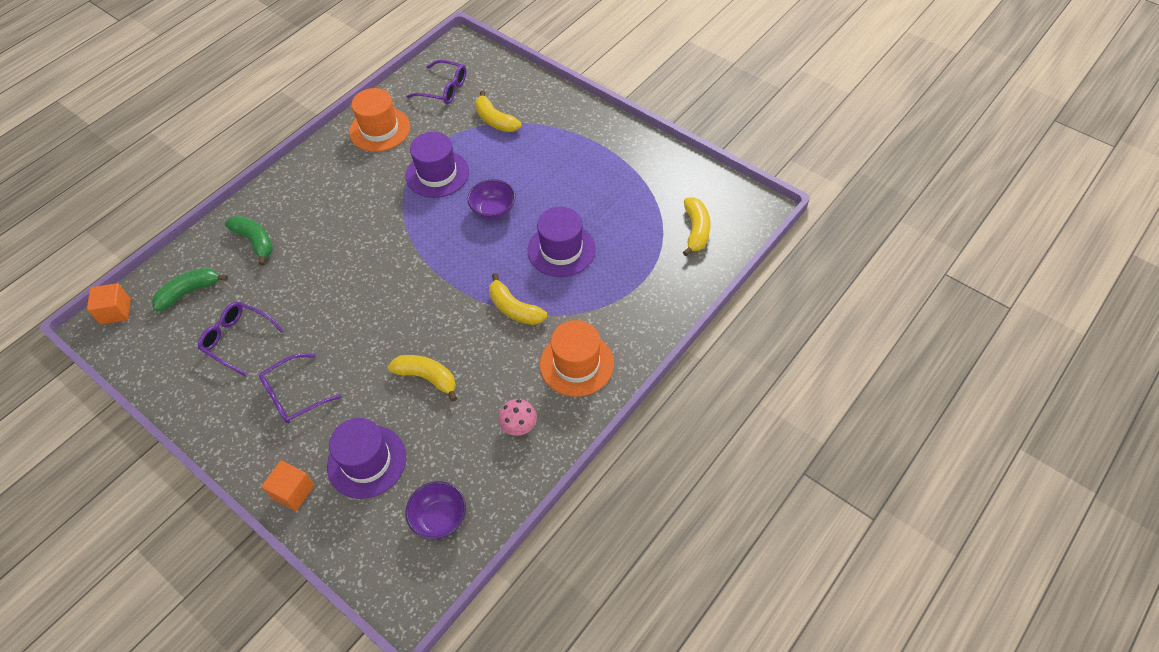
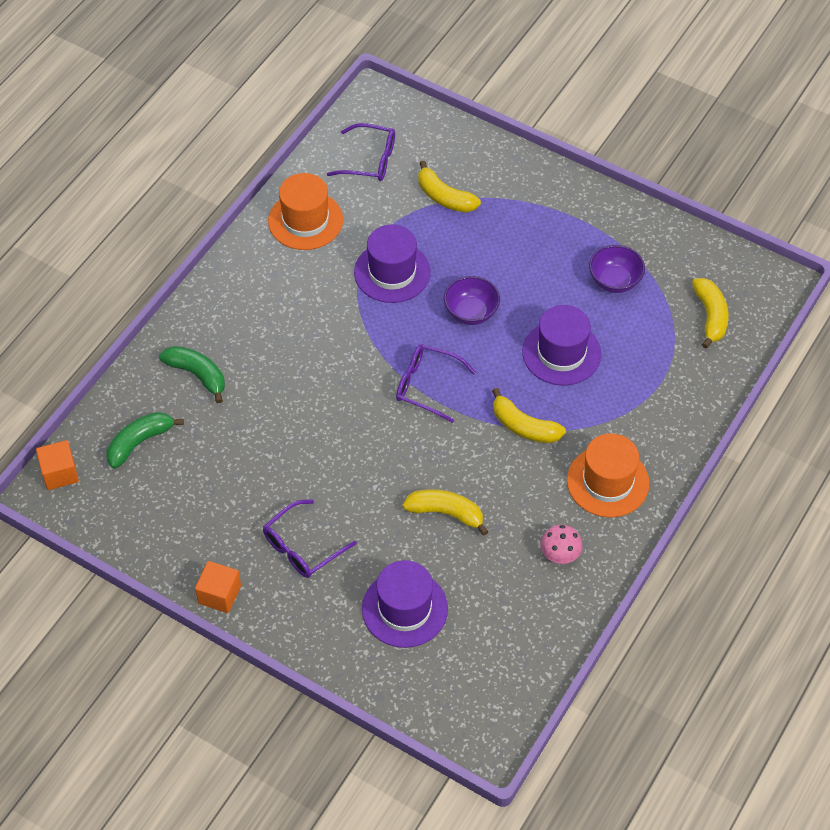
camera: 10 degrees left, 0 degrees up
purple glasses [198,302,284,376] -> purple glasses moved to [396,344,476,423]
orange cube [261,460,315,511] -> orange cube moved to [195,561,241,613]
purple bowl [405,481,466,539] -> purple bowl moved to [589,245,645,293]

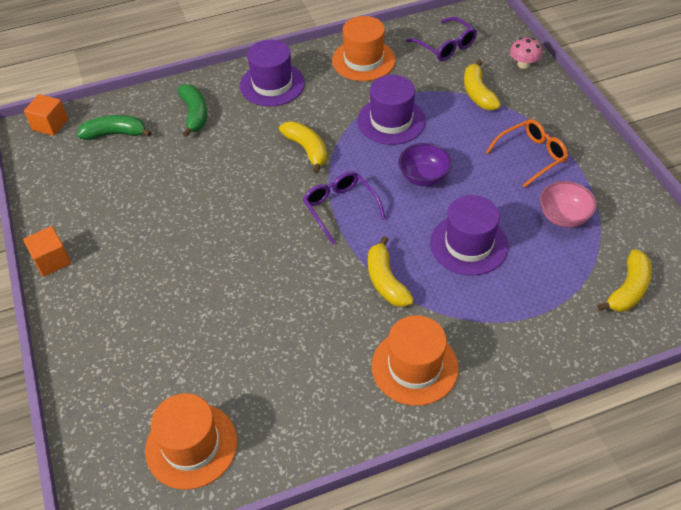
camera: 40 degrees right, 5 degrees down
purple glasses [263,499,357,578] -> none
purple hat [362,560,448,648] -> purple hat moved to [240,40,305,106]
yellow banana [403,489,489,536] -> yellow banana moved to [279,121,327,173]
pink mushroom [541,525,583,564] -> pink mushroom moved to [510,37,542,69]
purple bowl [589,245,645,293] -> pink bowl [540,181,597,228]
none -> orange hat [145,393,237,490]
none -> orange glasses [486,119,568,188]

